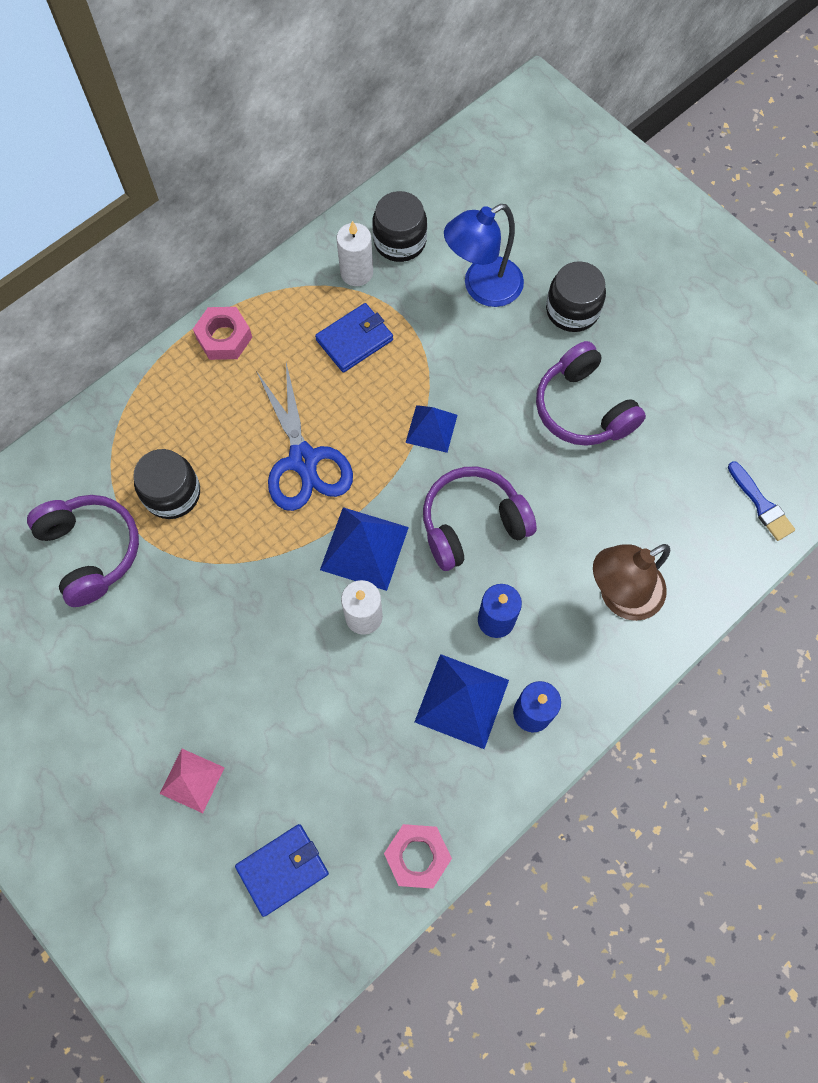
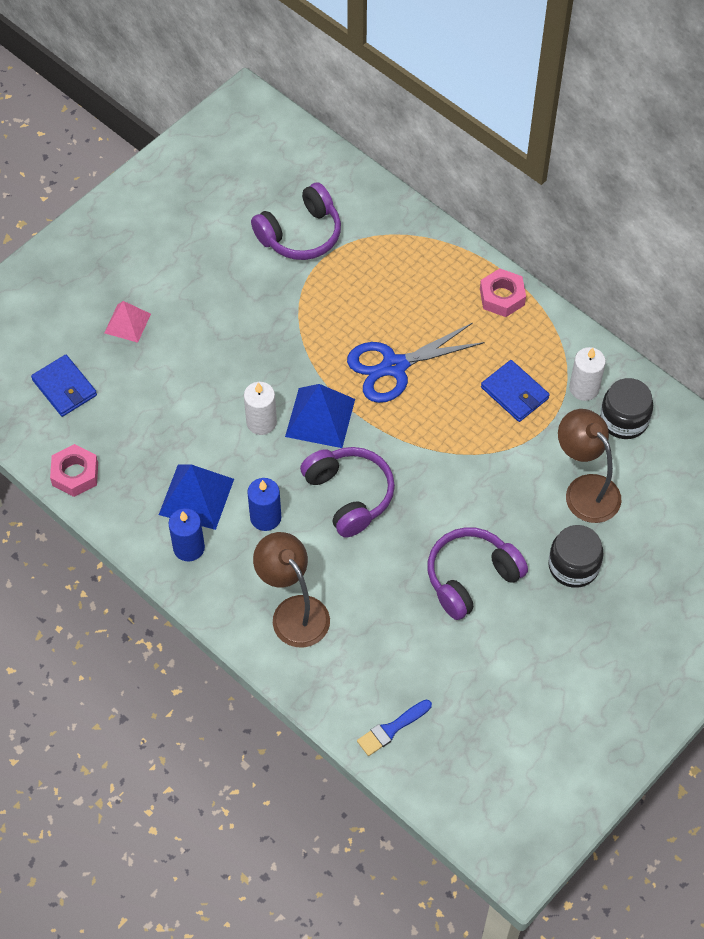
camera: 85 degrees right, 10 degrees down
black jar [133,449,200,519] -> none
blue pyramid [406,405,458,453] -> none
blue lamp [444,204,524,307] -> brown lamp [558,409,621,523]

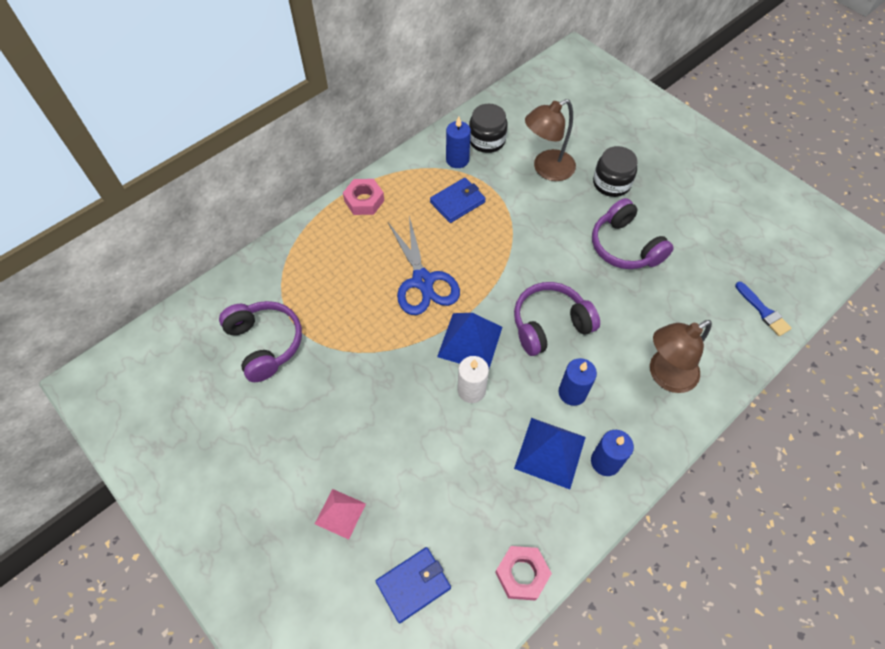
camera: 85 degrees left, 0 degrees up
white candle [569,347,606,401] -> blue candle [446,117,471,168]

